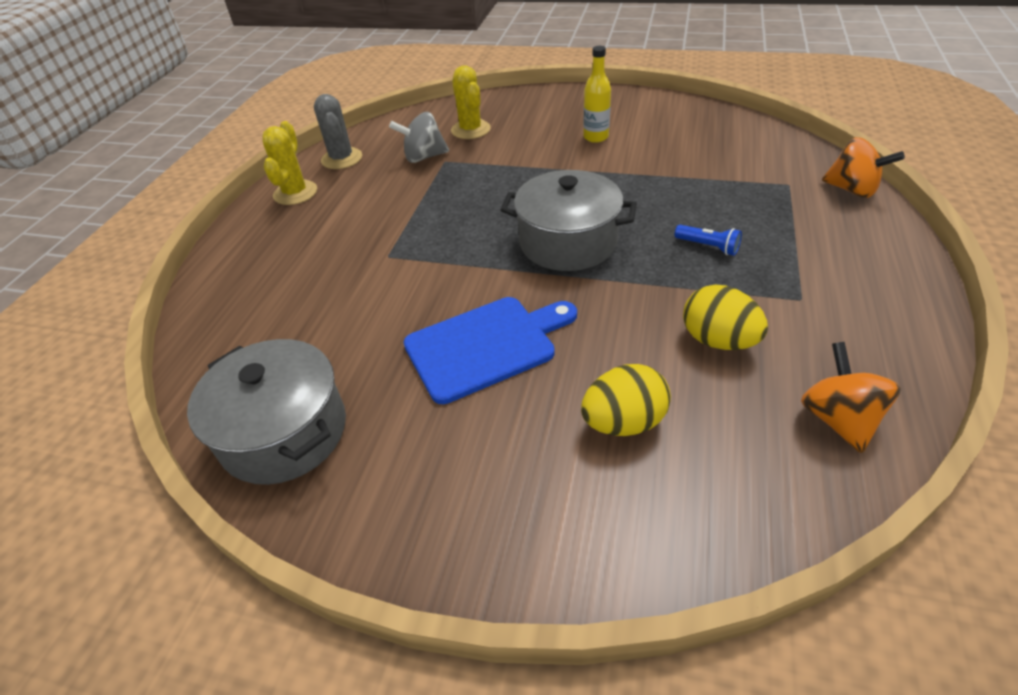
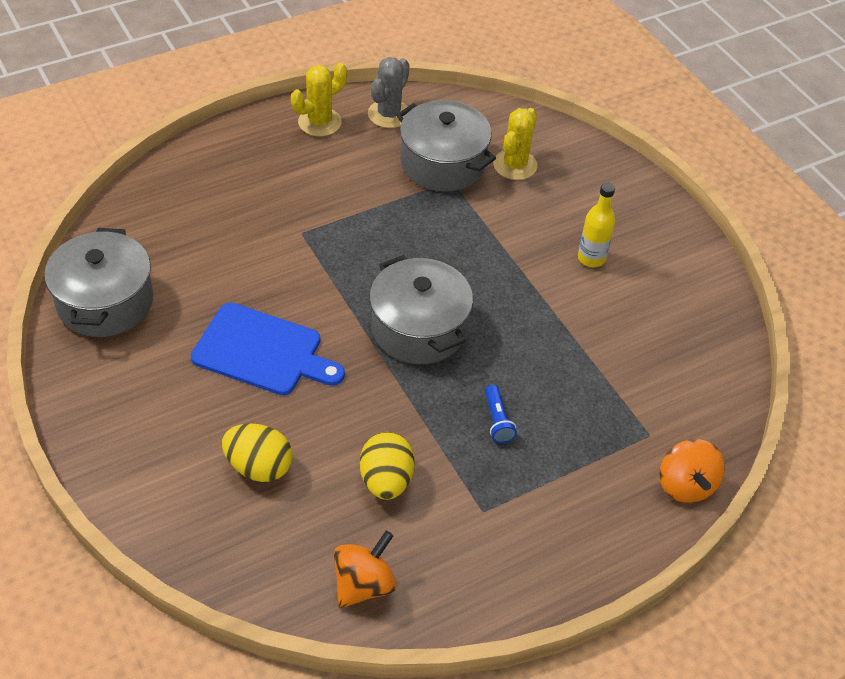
camera: 40 degrees right, 5 degrees up
grey spinning top [389,112,449,163] -> grey pot [396,100,496,192]

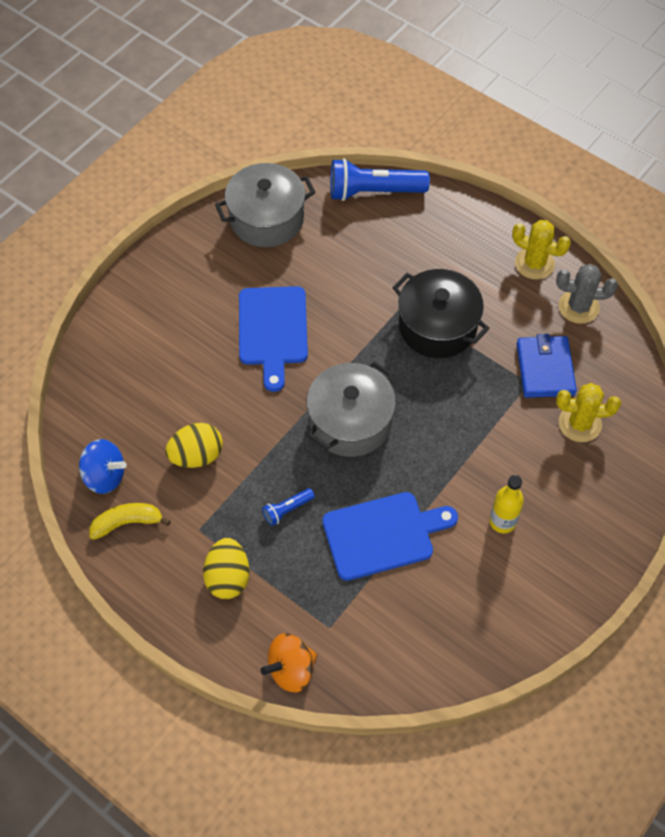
camera: 70 degrees right, 10 degrees up
yellow egg [222,423,292,482] -> yellow egg moved to [203,538,249,599]
orange spinning top [334,531,397,608] -> blue spinning top [79,439,127,494]
grey pot [396,100,496,192] -> blue wallet [517,334,577,398]
none -> yellow banana [89,503,171,540]
none -> blue cutting board [322,492,458,581]
none -> blue flashlight [330,158,430,201]
none -> black pot [392,269,490,358]

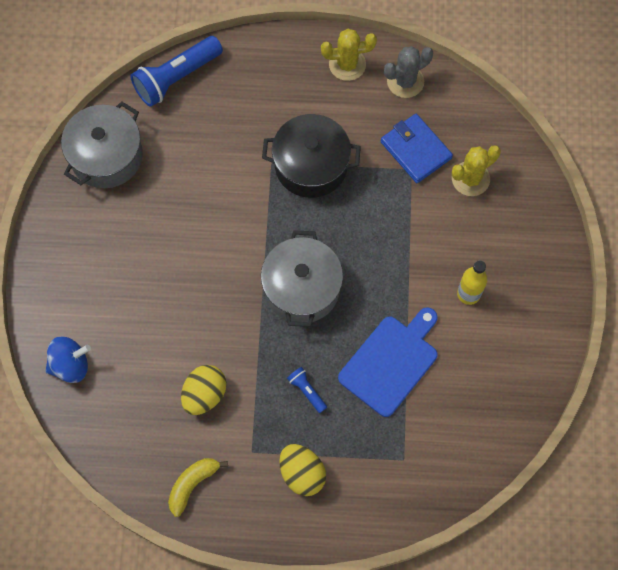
camera: 35 degrees left, 10 degrees up
blue spinning top [79,439,127,494] -> blue spinning top moved to [45,337,91,383]
blue cutting board [239,286,308,392] -> none
orange spinning top [261,633,317,693] -> none
blue flashlight [262,488,315,526] -> blue flashlight turned 120 degrees clockwise [287,367,327,413]

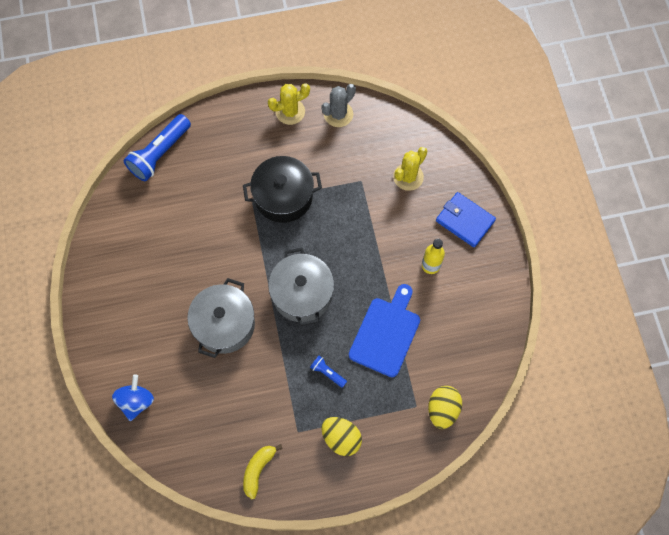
camera: 15 degrees left, 0 degrees up
blue spinning top [45,337,91,383] -> blue spinning top turned 45 degrees counterclockwise [112,374,154,421]
grey pot [61,101,143,188] -> grey pot moved to [187,278,255,358]
yellow egg [181,365,226,415] -> yellow egg moved to [428,386,462,429]
blue wallet [381,114,453,183] -> blue wallet moved to [436,192,496,248]

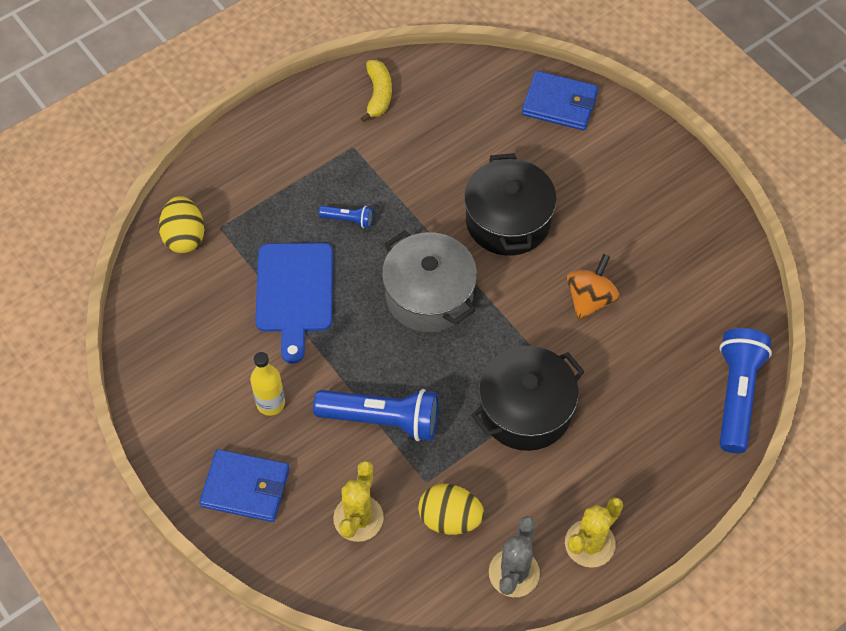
camera: 155 degrees right, 10 degrees down
blue spinning top [112,374,154,421] -> blue wallet [522,71,598,130]
grey pot [187,278,255,358] -> black pot [464,153,557,256]
yellow egg [321,417,362,456] -> yellow egg moved to [418,484,484,535]
none -> blue flashlight [313,389,439,441]
none -> orange spinning top [567,254,620,320]

